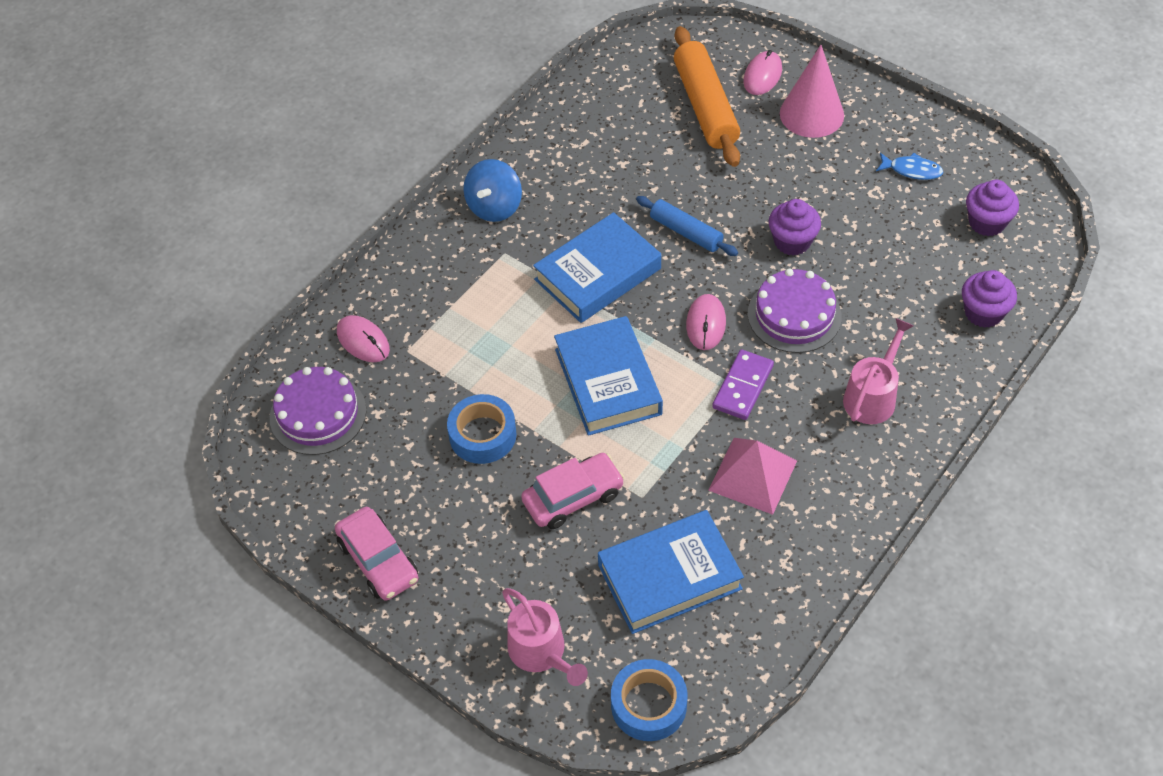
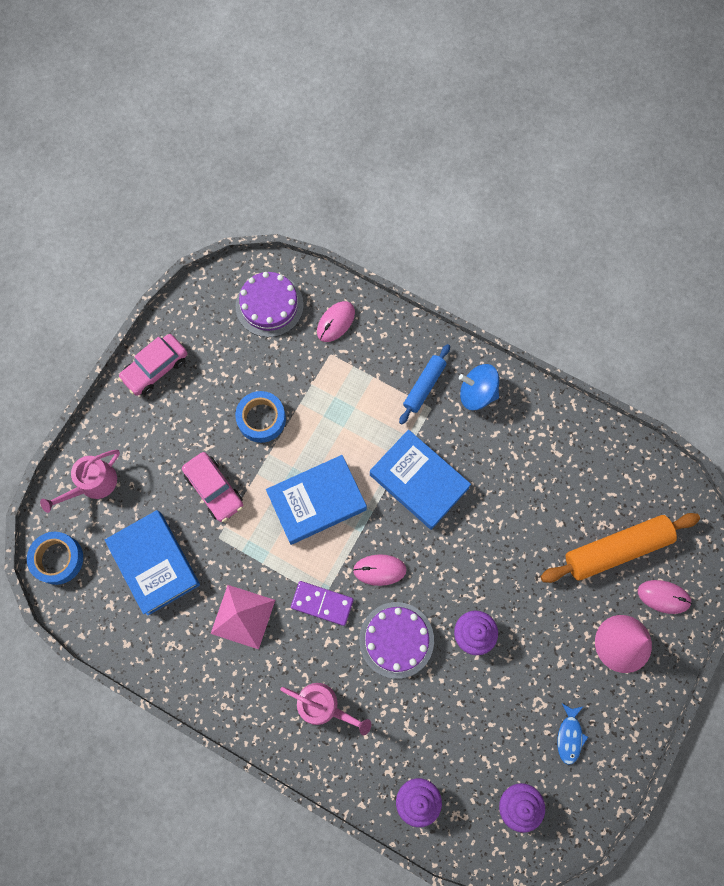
camera: 80 degrees right, 20 degrees up
blue rolling pin [636,196,738,256] -> blue rolling pin moved to [399,344,450,424]

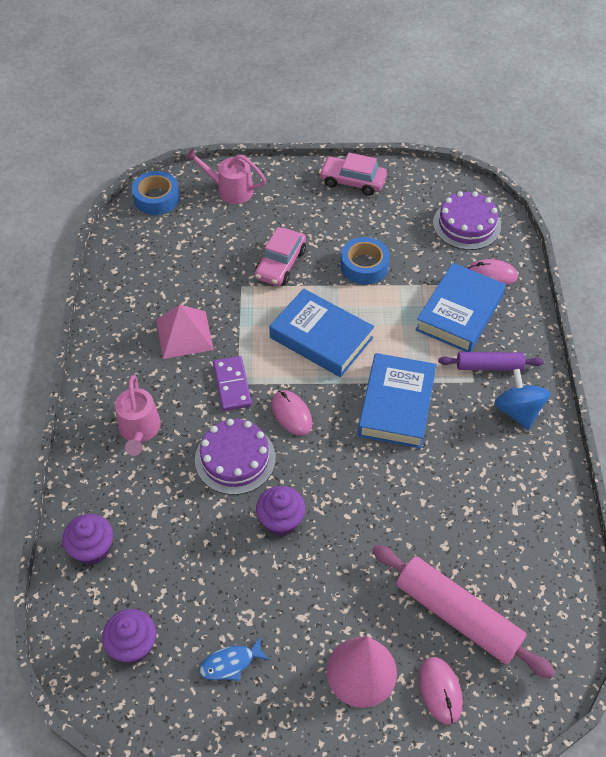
camera: 60 degrees right, 20 degrees down
blue book [105,510,200,616] -> blue book moved to [415,263,506,352]
blue rolling pin [399,344,450,424] -> purple rolling pin [438,352,544,371]
orange rolling pin [541,513,700,583] -> pink rolling pin [372,545,555,679]

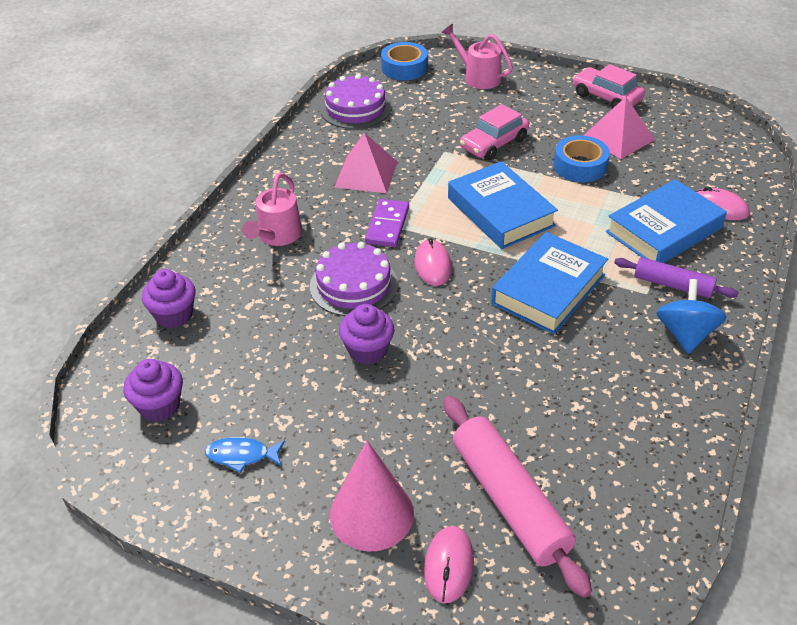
camera: 25 degrees right, 10 degrees down
purple cake [433,191,501,250] -> purple cake moved to [320,74,391,129]
none -> pink pyramid [583,97,655,159]

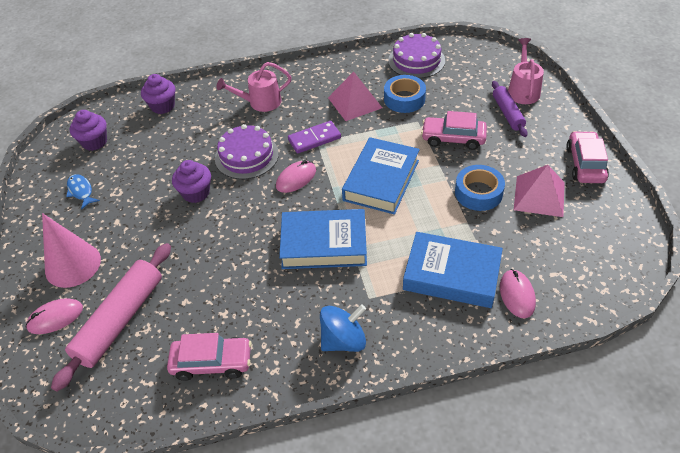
camera: 55 degrees right, 5 degrees up
blue tape [381,42,428,80] -> blue tape moved to [384,75,426,113]
purple rolling pin [614,257,738,298] -> purple rolling pin moved to [492,81,528,137]
none -> pink car [167,333,252,381]

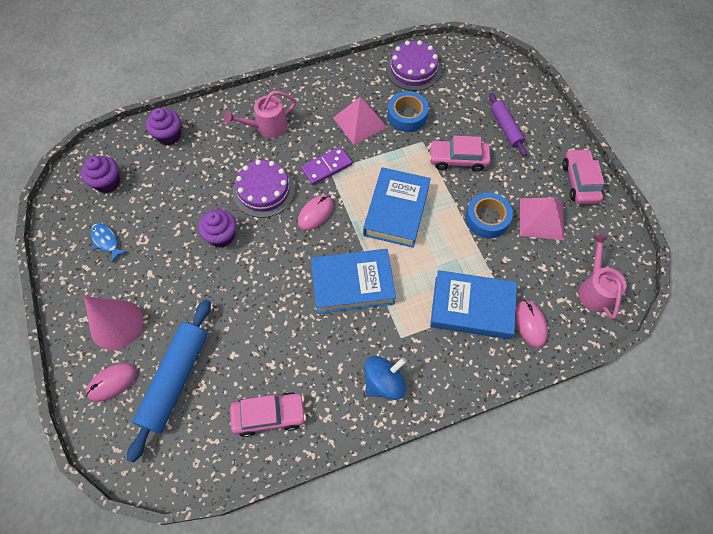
camera: 10 degrees left, 15 degrees up
pink rolling pin [51,243,171,392] -> blue rolling pin [127,299,211,463]
pink watering can [508,38,544,104] -> pink watering can moved to [578,235,626,319]

